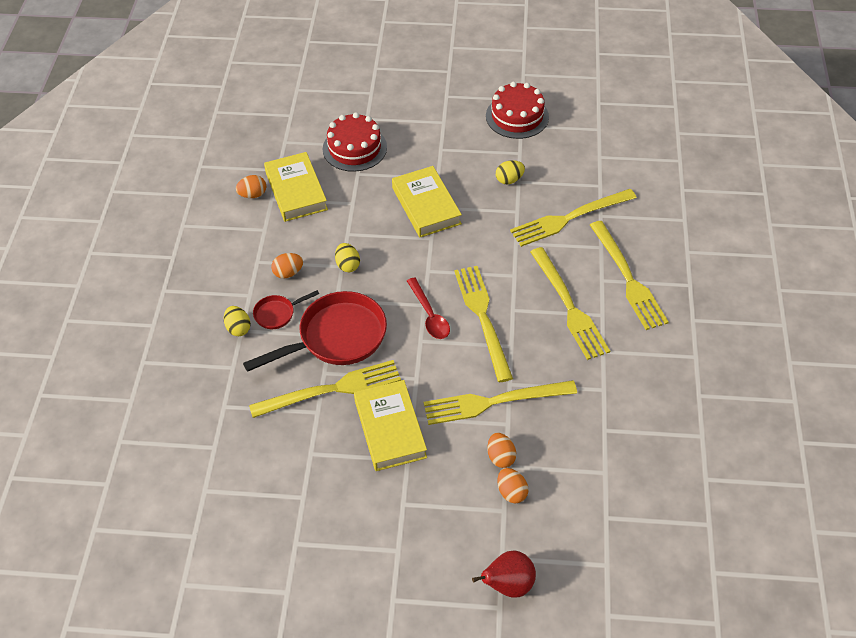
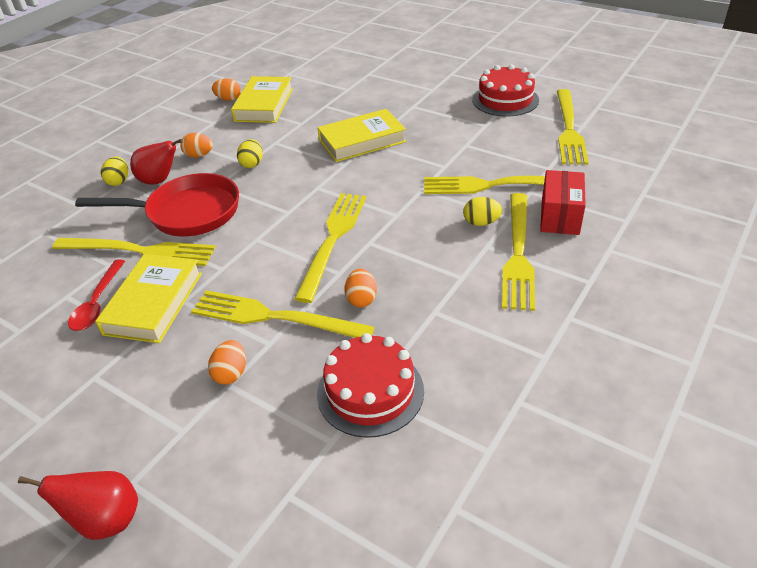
camera: 30 degrees right, 10 degrees down
red pan [253,290,319,329] -> red pear [130,139,183,184]
red cake [323,113,387,172] -> red cake moved to [317,333,424,438]
yellow book [392,166,462,237] -> yellow book turned 60 degrees clockwise [317,109,406,162]
red spoon [407,277,450,339] -> red spoon moved to [68,259,125,331]
yellow egg [496,160,525,184] -> yellow egg moved to [463,197,503,226]
orange egg [497,468,529,503] -> orange egg moved to [344,268,377,307]
yellow fork [530,247,610,360] -> yellow fork moved to [557,89,589,165]
none -> red box [540,170,586,235]

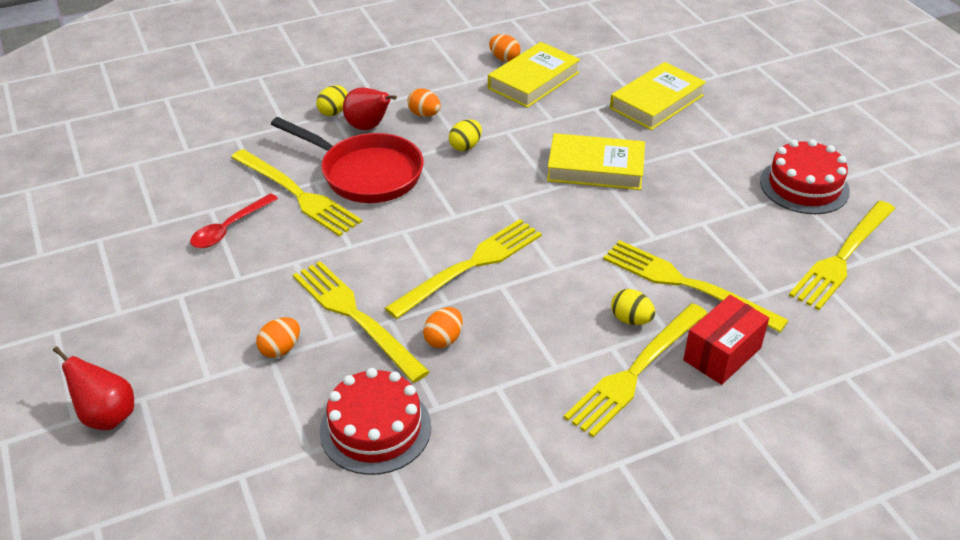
camera: 30 degrees right, 0 degrees up
yellow book [95,254,202,343] -> yellow book moved to [610,62,706,130]

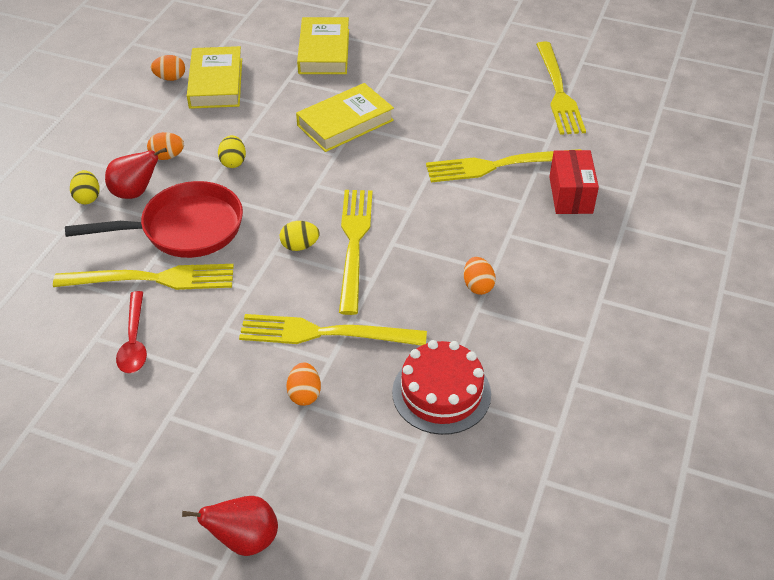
camera: 45 degrees left, 5 degrees up
orange egg [423,307,463,348] -> orange egg moved to [464,257,496,295]
yellow fork [564,303,708,437] -> none
yellow egg [611,289,655,325] -> yellow egg moved to [280,221,320,251]
red cake [760,139,850,214] -> none

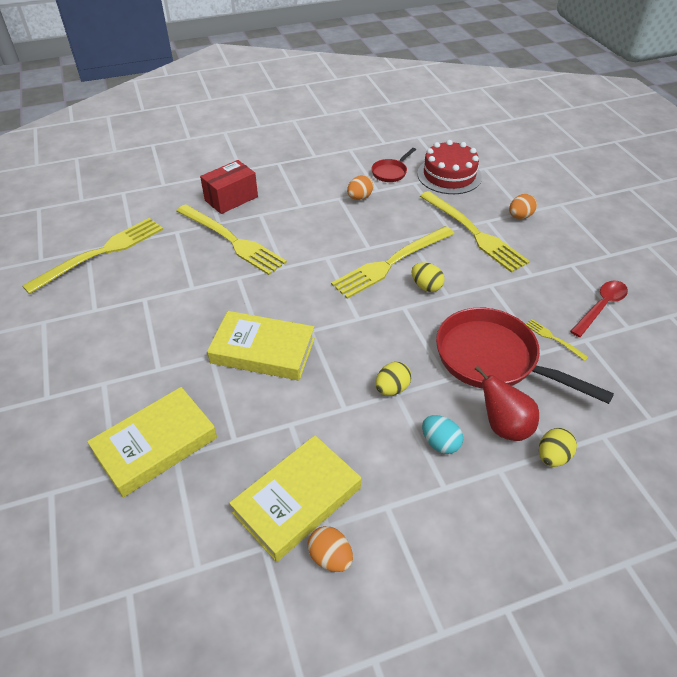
camera: 130 degrees left, 0 degrees up
yellow fork [53,264,234,290] -> yellow fork [526,319,589,361], size x0.41
orange egg [147,132,184,160] -> turquoise egg [422,415,463,454]
red pear [182,496,278,556] -> none
none -> red pan [371,148,416,182]

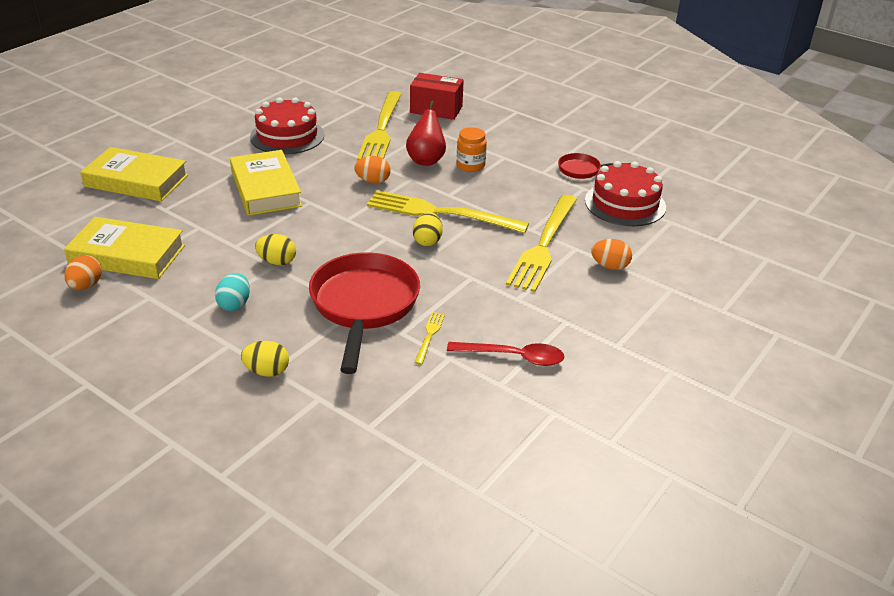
camera: 55 degrees right, 10 degrees down
yellow fork [22,218,163,294] -> none
orange egg [347,175,373,200] -> orange egg moved to [354,156,390,184]
red pear [475,366,539,441] -> red pear moved to [406,101,446,166]
none -> red cake [250,97,324,154]
none -> orange jar [457,127,487,172]

